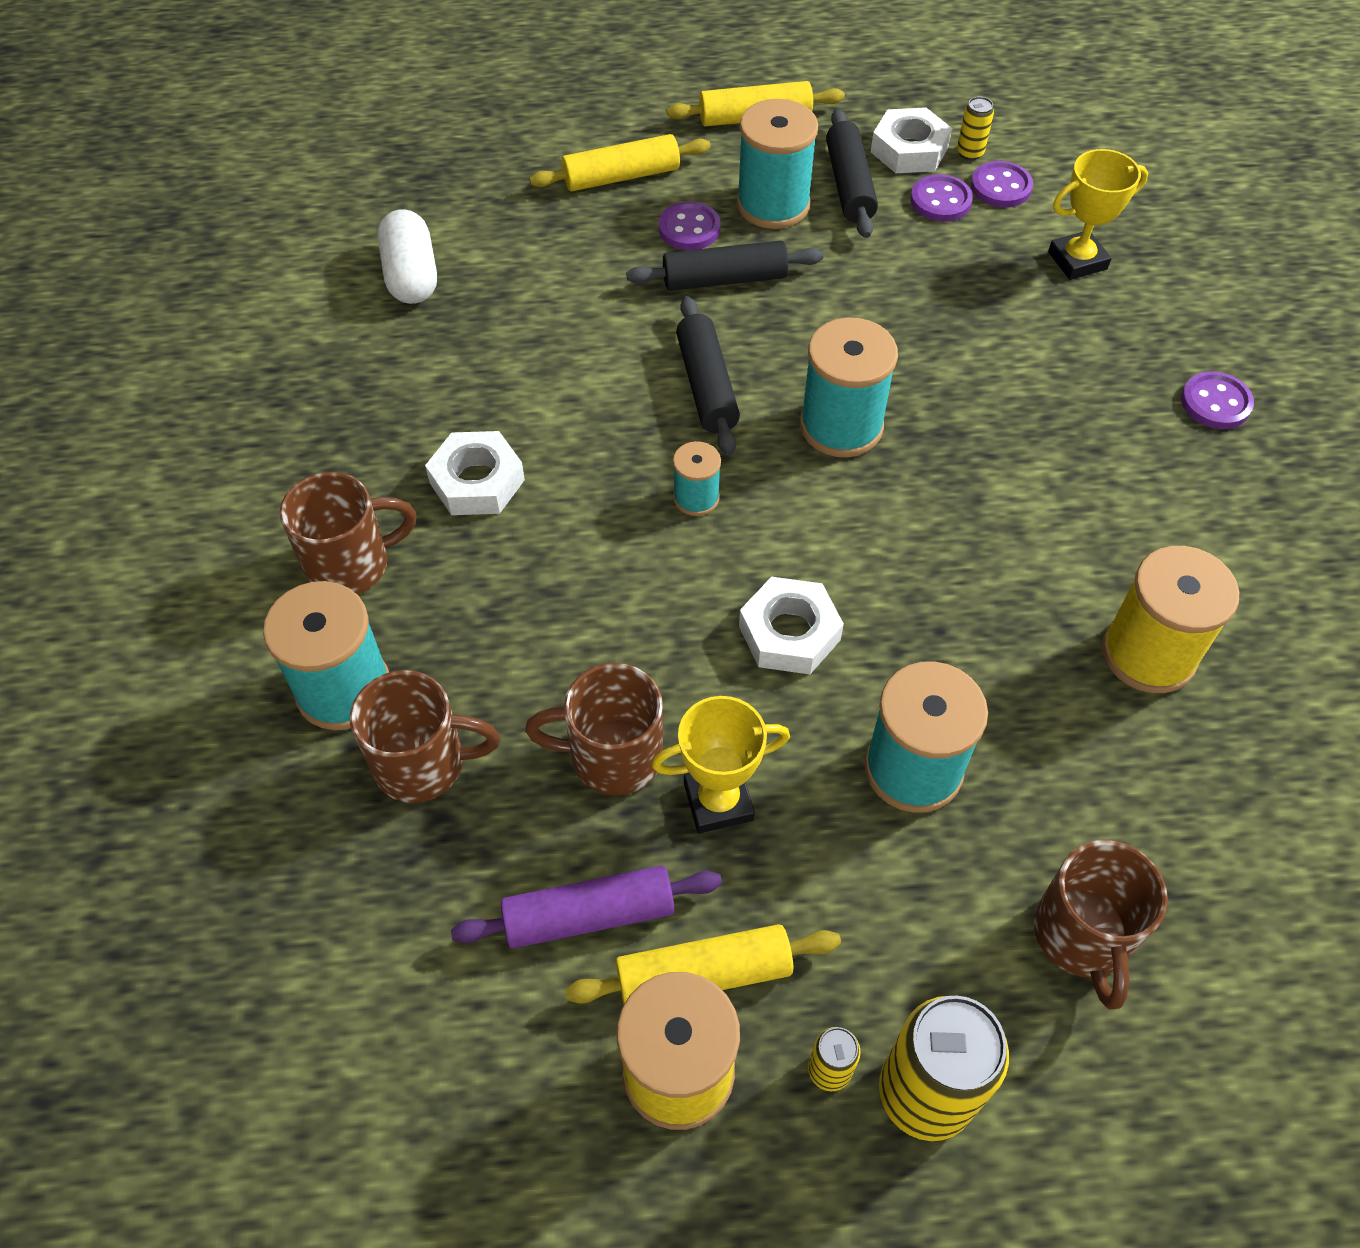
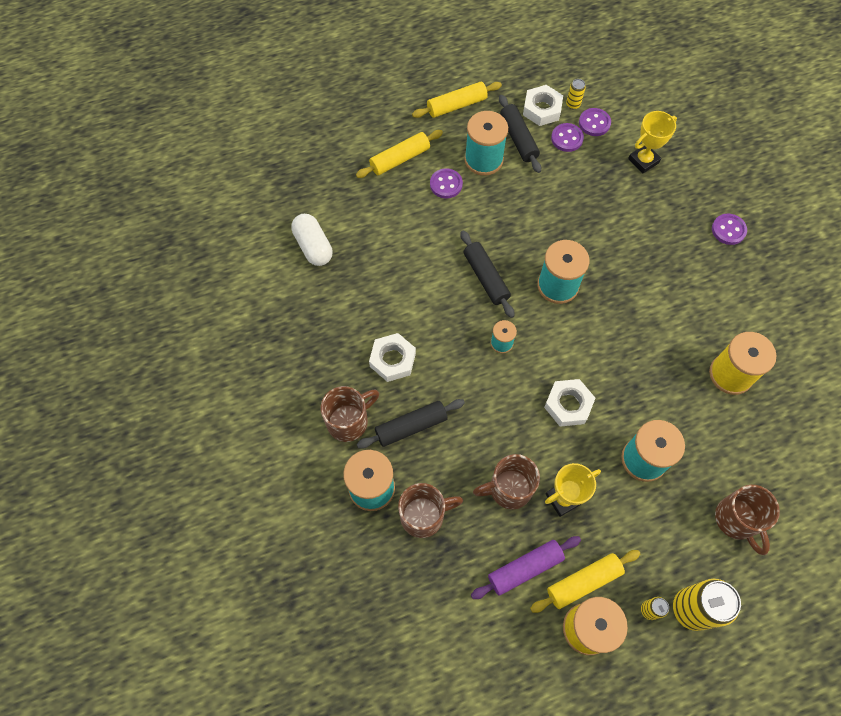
camera: 15 degrees left, 10 degrees up
black rolling pin [626,240,823,291] -> black rolling pin moved to [357,399,465,449]

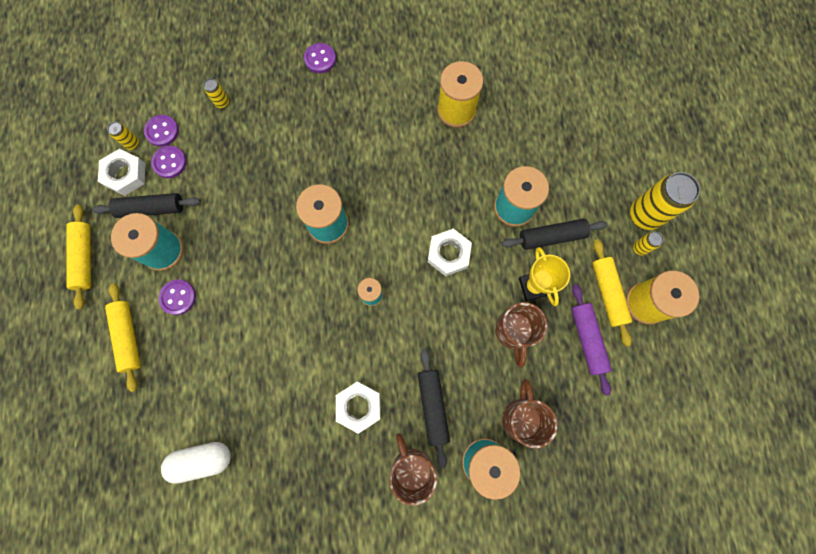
camera: 75 degrees left, 10 degrees up
black rolling pin [460,230,515,318] -> black rolling pin moved to [502,219,607,250]
yellow trophy [628,111,677,174] -> yellow can [203,79,229,108]
brown mug [715,485,780,555] -> none

